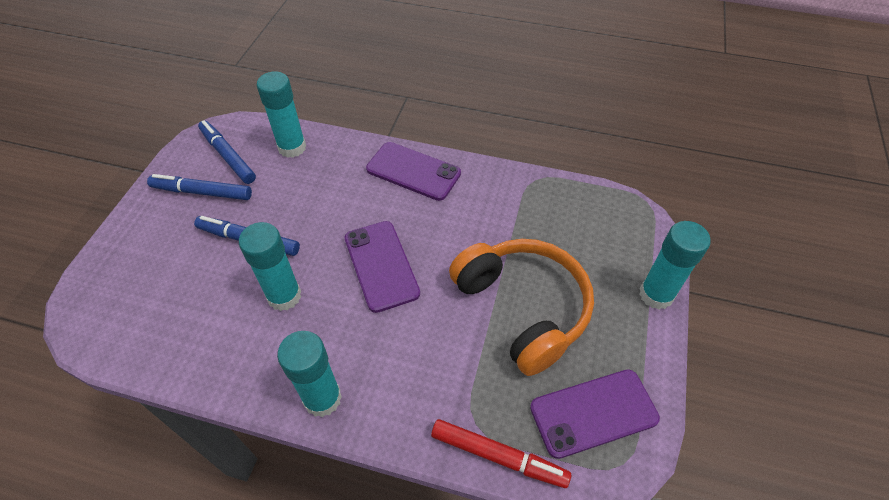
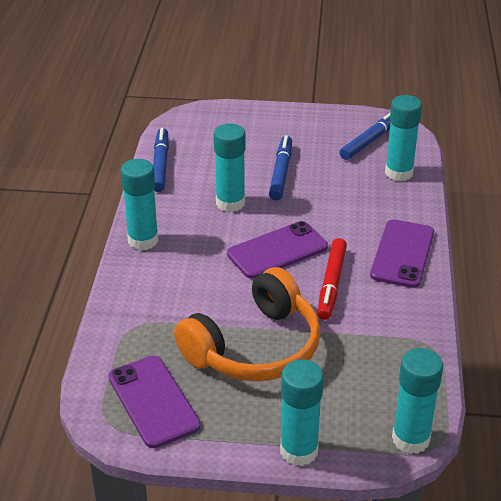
camera: 80 degrees right, 15 degrees down
blue marker [147,174,252,200] -> blue marker moved to [153,128,169,192]
red marker [431,419,571,488] -> red marker moved to [318,238,347,320]
none -> turquoise glue stick [392,348,443,454]

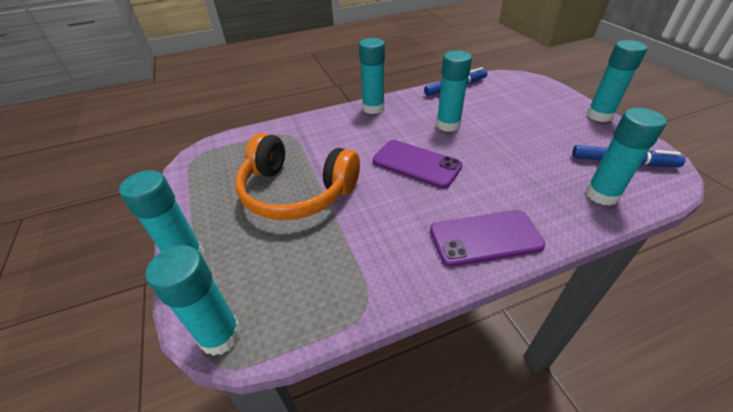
camera: 65 degrees right, 5 degrees up
purple phone [108,356,201,448] -> none
blue marker [269,135,292,200] -> none
red marker [318,238,347,320] -> none
none -> turquoise glue stick [587,40,647,122]

